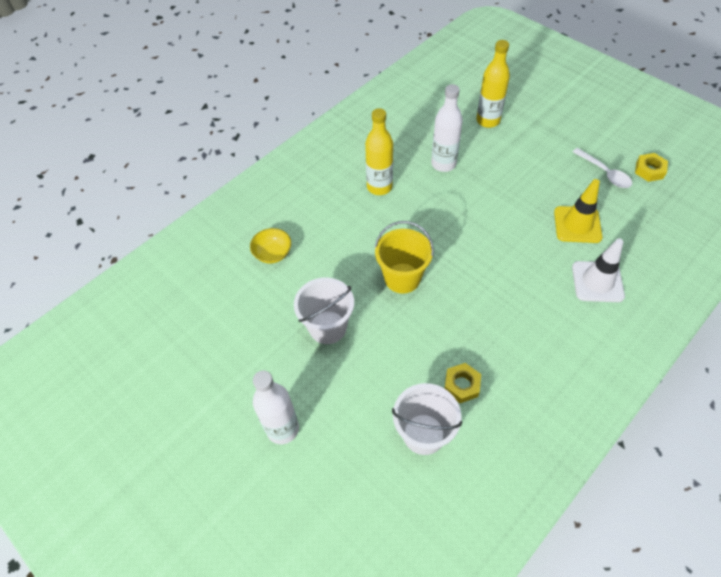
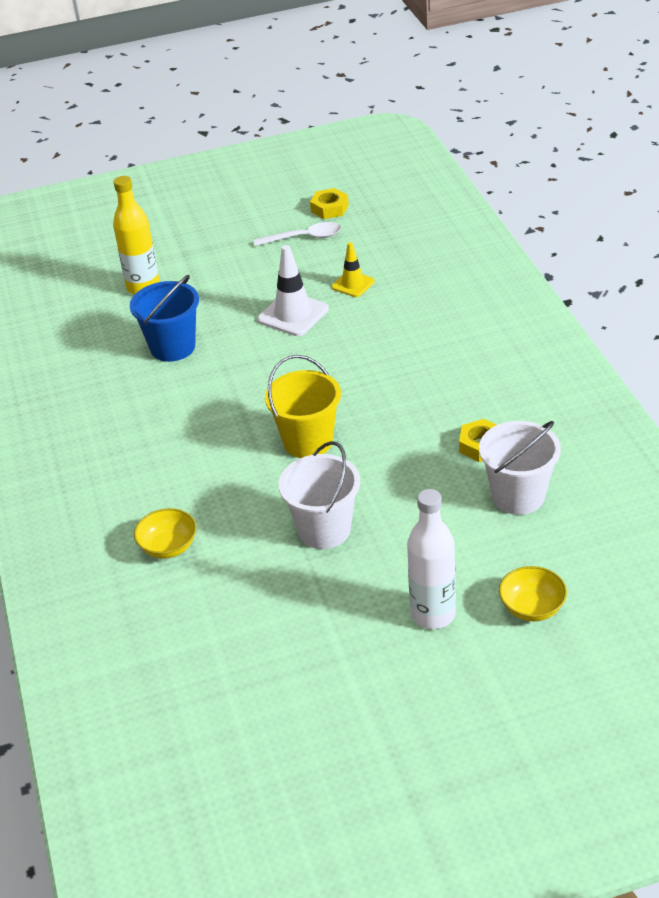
camera: 60 degrees left, 15 degrees down
yellow bottle [365,108,393,195] -> none
white bottle [431,84,463,172] -> blue bucket [130,275,199,362]
yellow traffic cone [554,179,602,243] -> yellow traffic cone [331,242,375,297], size x0.62
white traffic cone [572,239,625,302] -> white traffic cone moved to [258,245,329,336]
none -> yellow bowl [499,566,567,621]

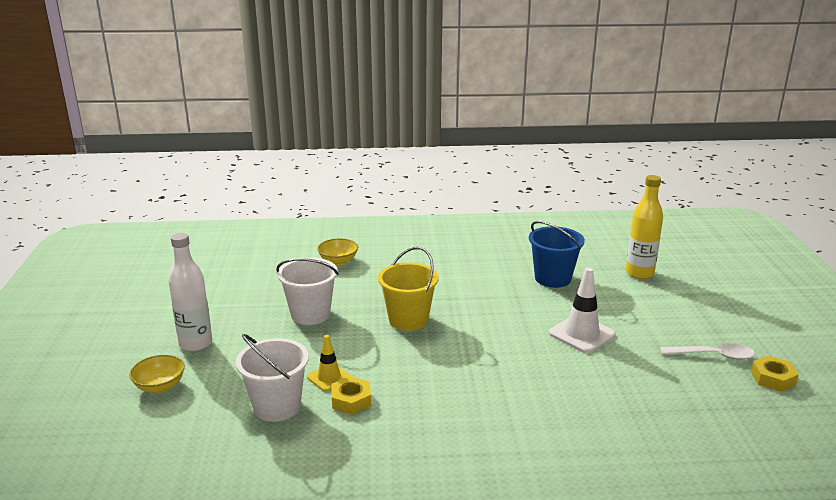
camera: 100 degrees right, 15 degrees down
white spoon [254,222,341,246] -> white spoon turned 90 degrees counterclockwise [660,344,755,360]
yellow traffic cone [331,242,375,297] -> yellow traffic cone moved to [307,335,351,392]

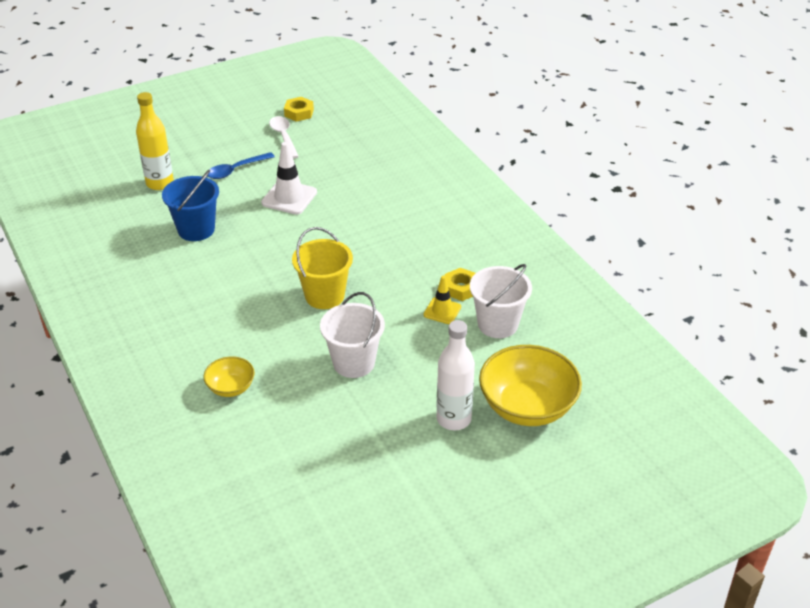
camera: 115 degrees left, 15 degrees up
yellow bowl [129,355,185,393] -> yellow bowl [479,345,582,426], size x1.95
none -> blue spoon [207,152,275,179]

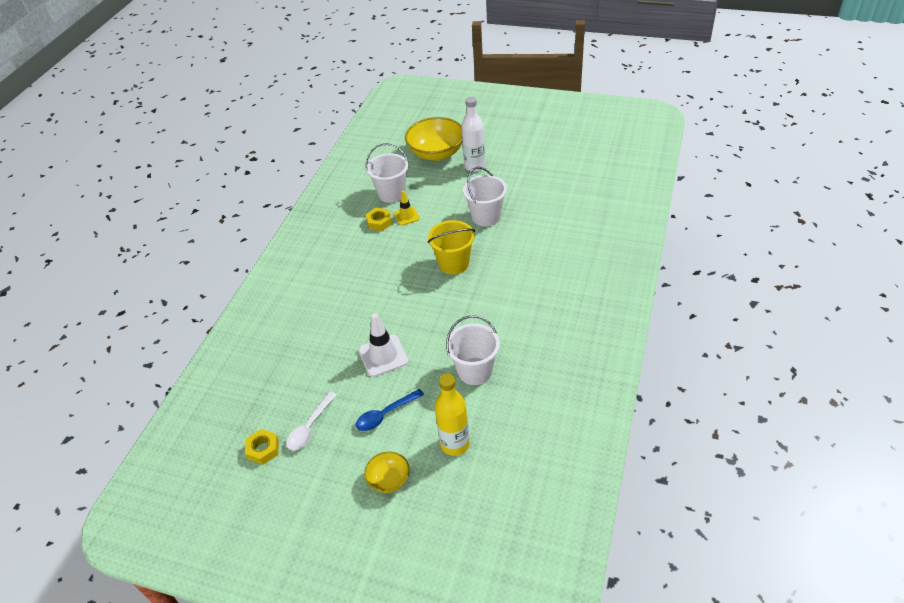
camera: 130 degrees left, 5 degrees up
blue bucket [162,170,219,241] -> white bucket [446,315,500,385]
yellow bowl [203,356,255,397] -> yellow bowl moved to [364,452,410,493]
blue spoon [207,152,275,179] -> blue spoon turned 135 degrees clockwise [356,389,424,431]

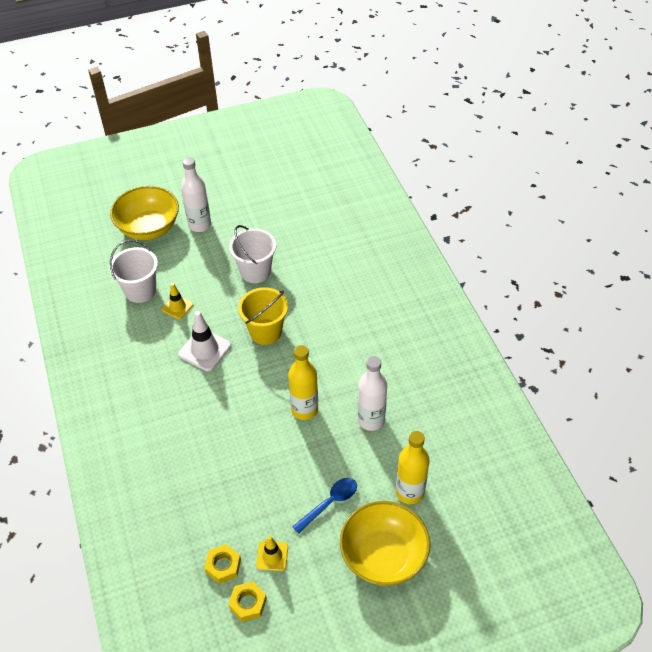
camera: 40 degrees left, 5 degrees up
white spoon [286,391,337,451] -> yellow traffic cone [256,536,288,571]
blue spoon [356,389,424,431] -> blue spoon turned 150 degrees counterclockwise [292,478,357,534]
white traffic cone [358,313,409,377] -> white traffic cone moved to [178,311,231,372]
yellow bowl [364,452,410,493] -> yellow bowl [340,501,430,586], size x1.95
yellow nut [365,208,392,231] -> yellow nut moved to [204,544,241,584]
white bucket [446,315,500,385] -> white bottle [357,356,387,431]
none -> yellow bottle [288,345,318,420]

